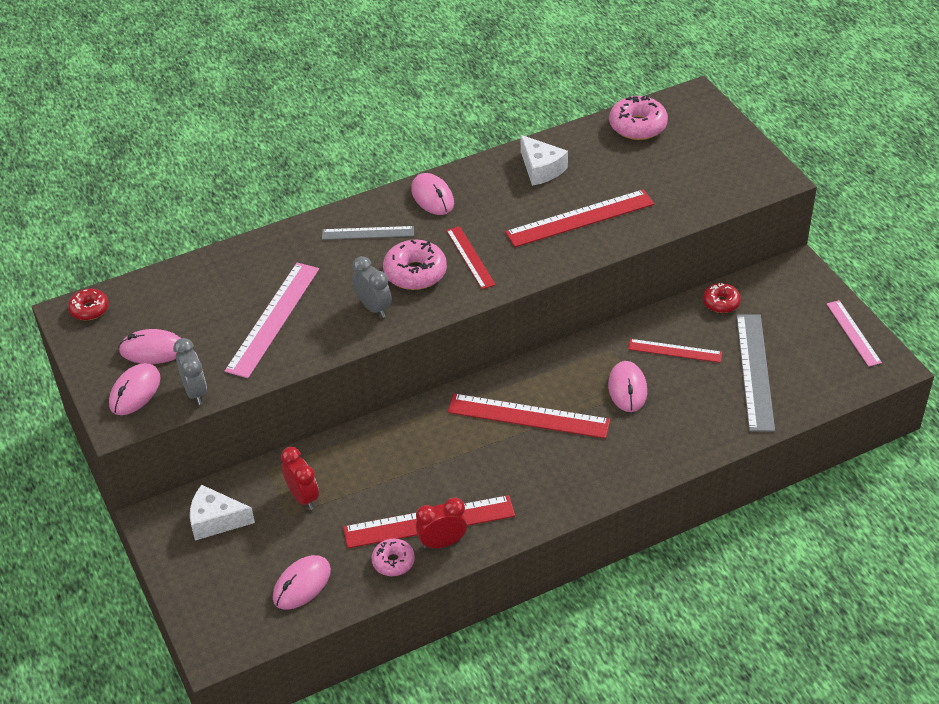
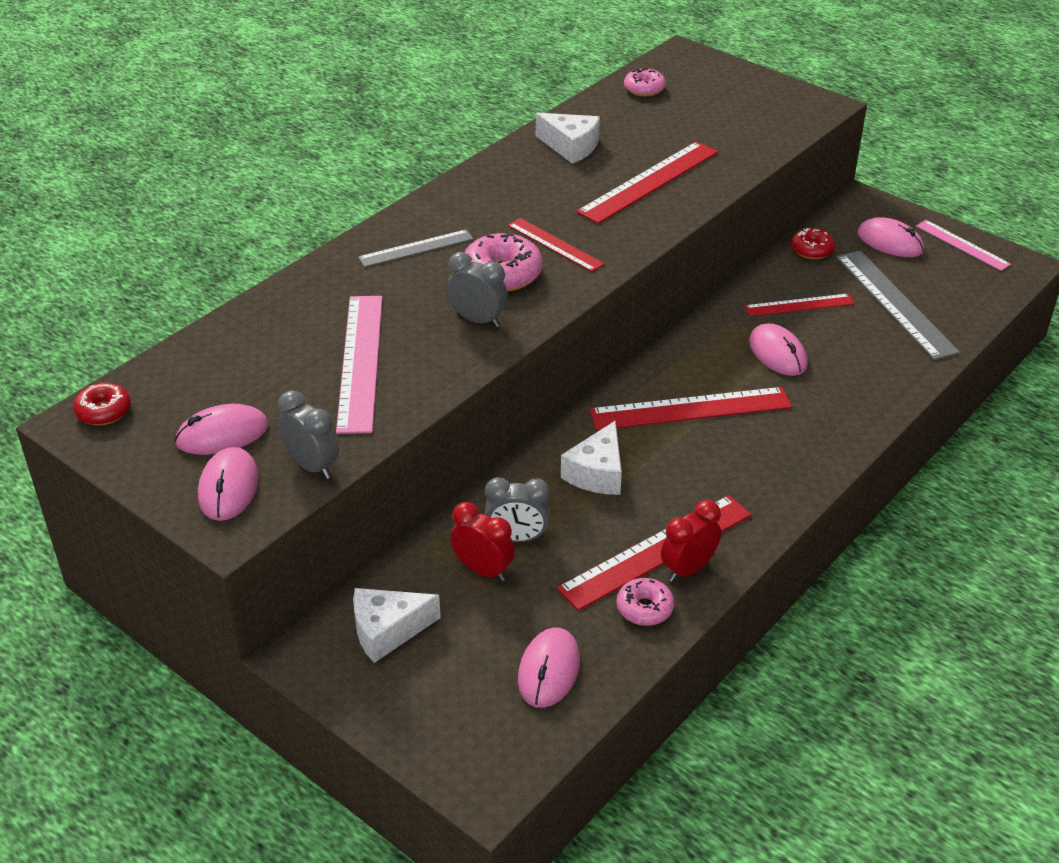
camera: 25 degrees left, 5 degrees down
pink mouse [411,173,454,215] -> pink mouse moved to [858,217,924,257]
pink donut [609,96,668,140] -> pink donut [624,68,666,97], size x0.62
none -> grey clock [485,477,550,542]
none -> white cheese [561,421,622,495]

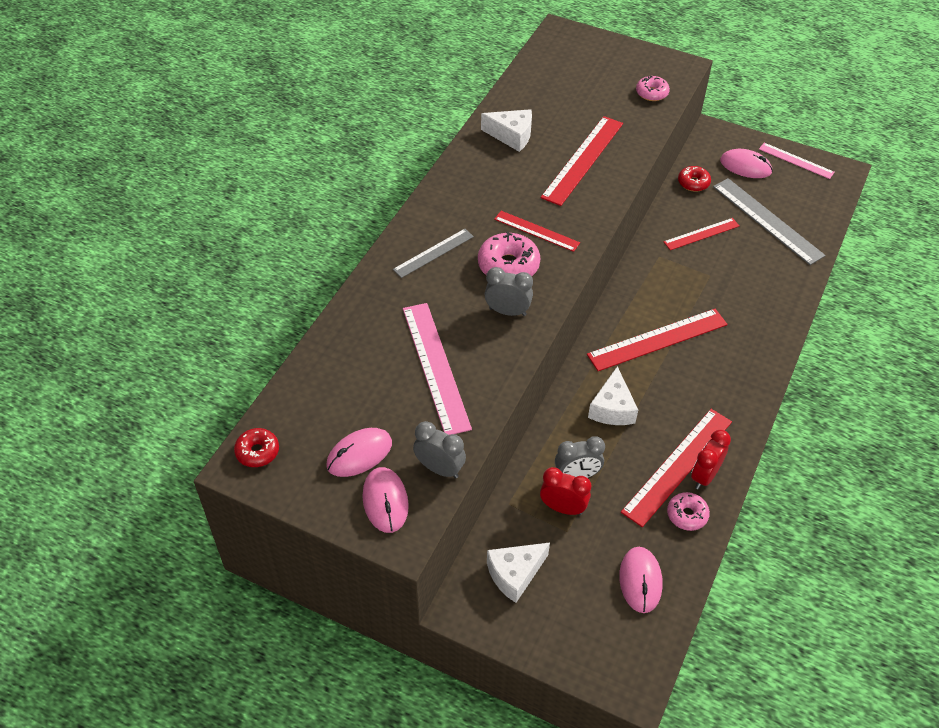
camera: 15 degrees left, 10 degrees up
pink donut [624,68,666,97] -> pink donut moved to [636,76,670,101]
pink mouse [749,323,807,376] -> none

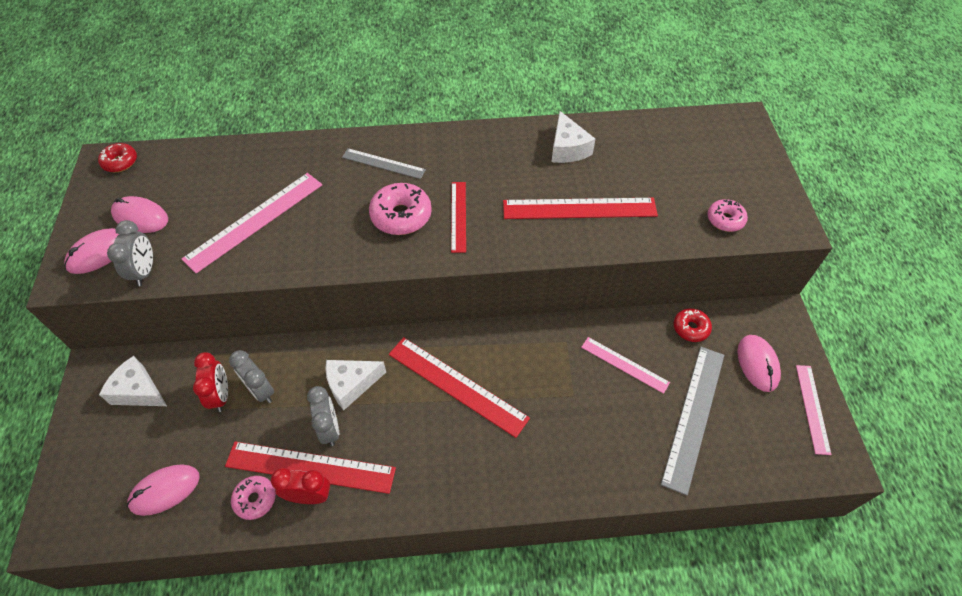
camera: 60 degrees right, 5 degrees up
grey clock [485,267,533,316] -> grey clock moved to [307,386,339,446]
red ruler [664,218,739,250] -> pink ruler [581,337,670,394]

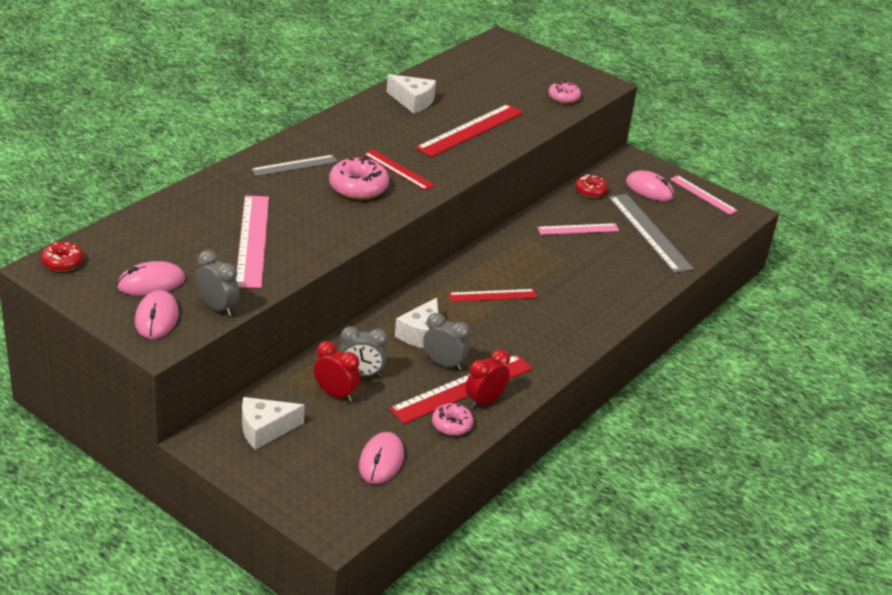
camera: 50 degrees left, 20 degrees down
red ruler [389,337,530,438] -> red ruler [448,289,537,302], size x0.60

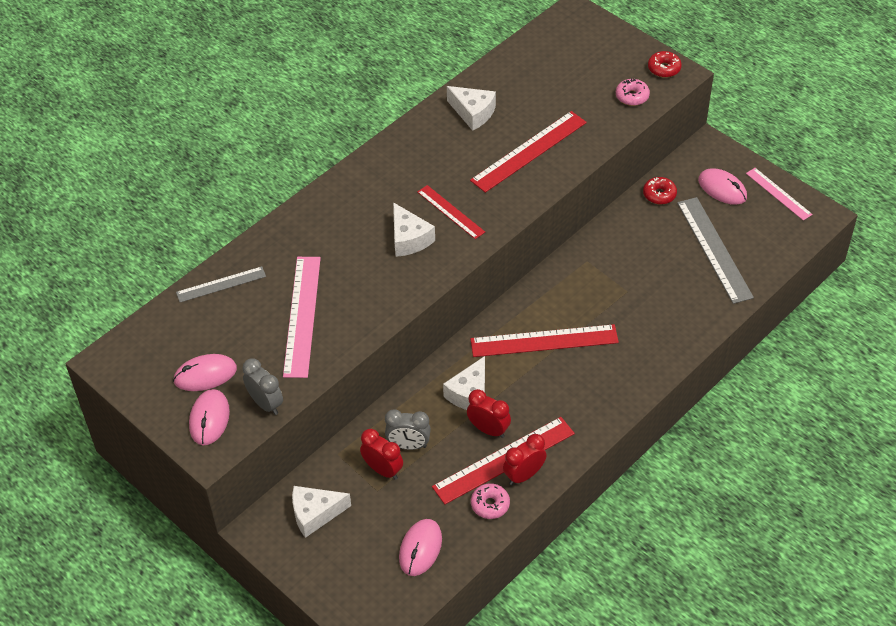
camera: 10 degrees right, 15 degrees up
red donut [41,242,84,272] -> red donut moved to [648,51,682,78]
grey ruler [251,155,338,176] -> grey ruler moved to [176,266,266,302]
pink donut [329,157,389,200] -> white cheese [393,202,435,257]
grey clock [423,313,470,370] -> red clock [467,389,511,438]
red ruler [448,289,537,302] -> red ruler [471,324,619,357], size x1.68
pink ruler [537,223,619,235] -> none

